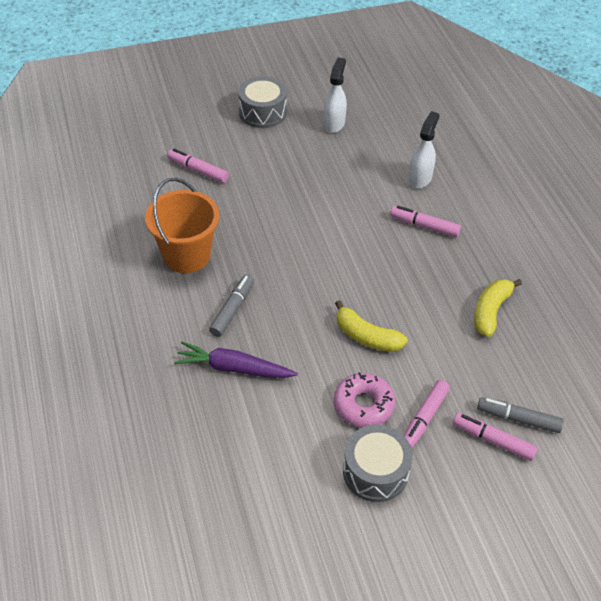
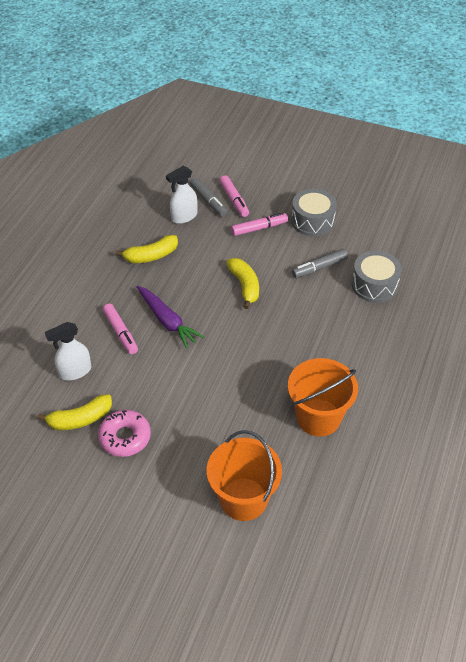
camera: 140 degrees left, 0 degrees up
pink marker [167,149,229,183] -> orange bucket [207,430,282,521]
purple carrot [174,342,298,378] -> purple carrot moved to [137,286,204,349]
grey marker [209,274,254,337] -> grey marker moved to [292,249,348,278]
grey drum [238,76,287,128] -> grey drum moved to [352,251,402,303]
white spray bottle [323,57,347,133] -> white spray bottle moved to [166,166,197,224]
pink donut [334,372,395,427] -> pink donut moved to [98,410,151,457]
none -> yellow banana [37,394,112,430]

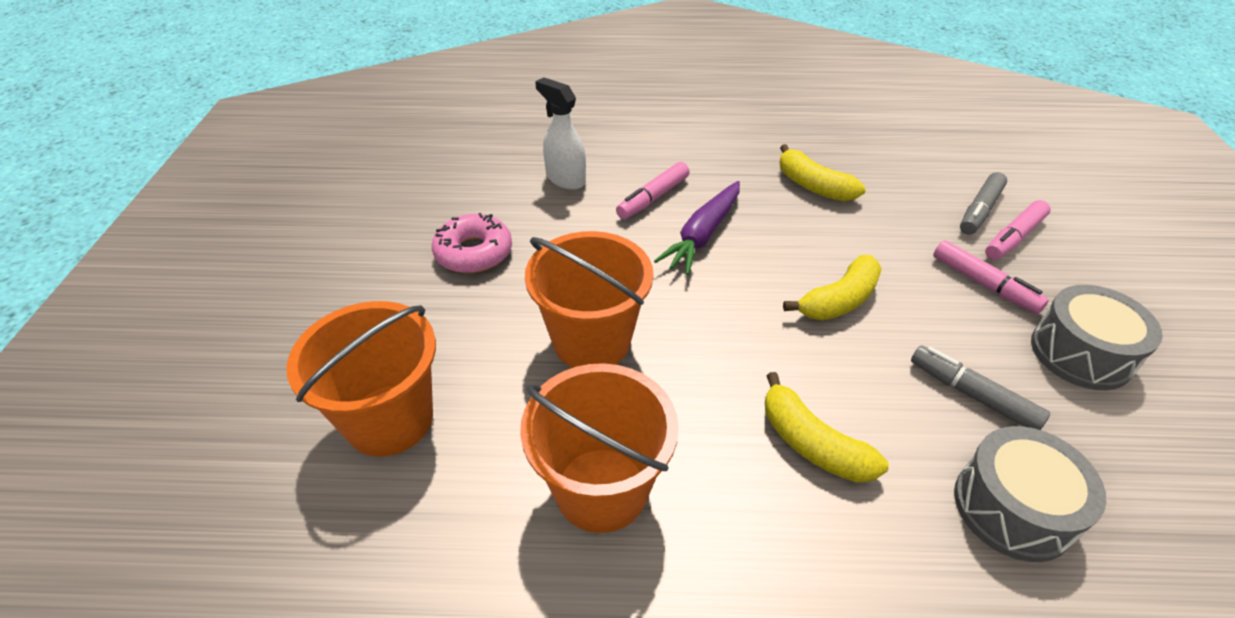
camera: 70 degrees right, 5 degrees down
yellow banana [37,394,112,430] -> yellow banana moved to [765,372,889,483]
white spray bottle [166,166,197,224] -> none
none -> orange bucket [525,231,653,368]

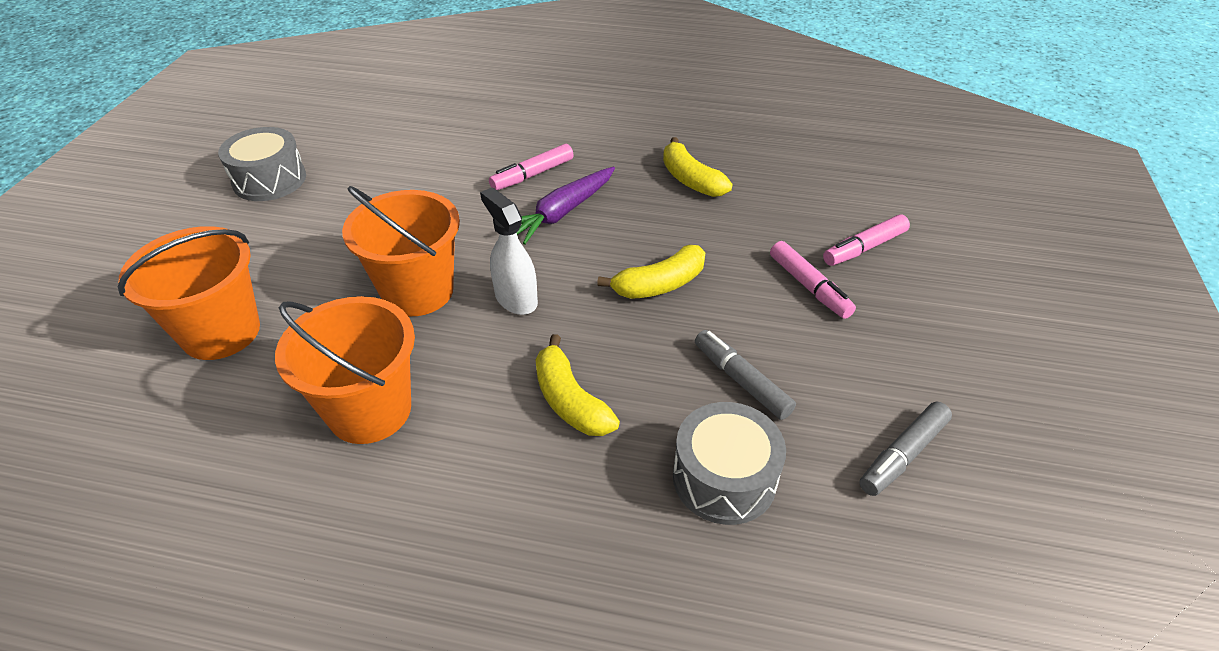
camera: 10 degrees right, 0 degrees up
pink donut [432,213,512,273] -> none
white spray bottle [535,78,586,190] -> white spray bottle moved to [480,188,538,315]
grey marker [960,172,1007,235] -> grey marker moved to [859,402,952,496]
grey drum [1031,285,1163,390] -> grey drum moved to [218,127,306,201]

